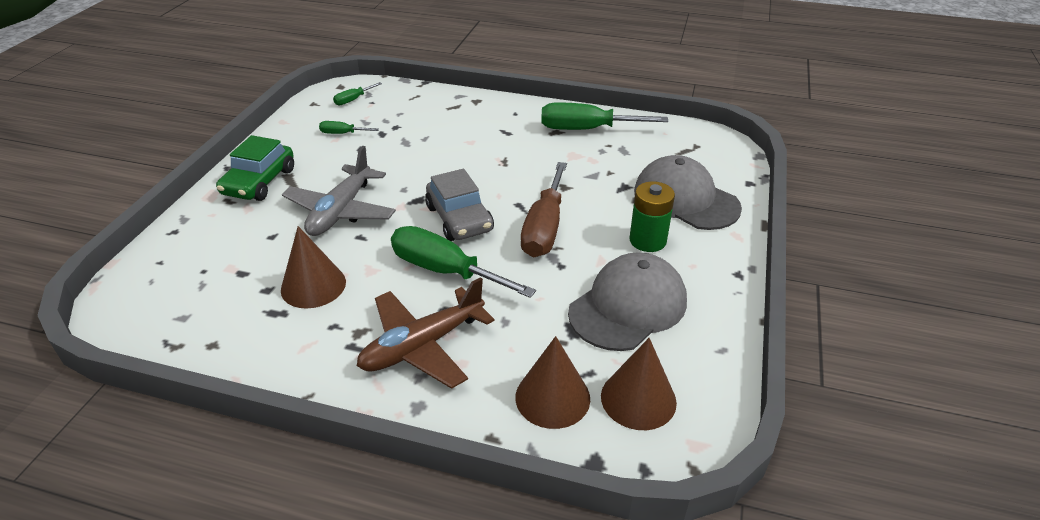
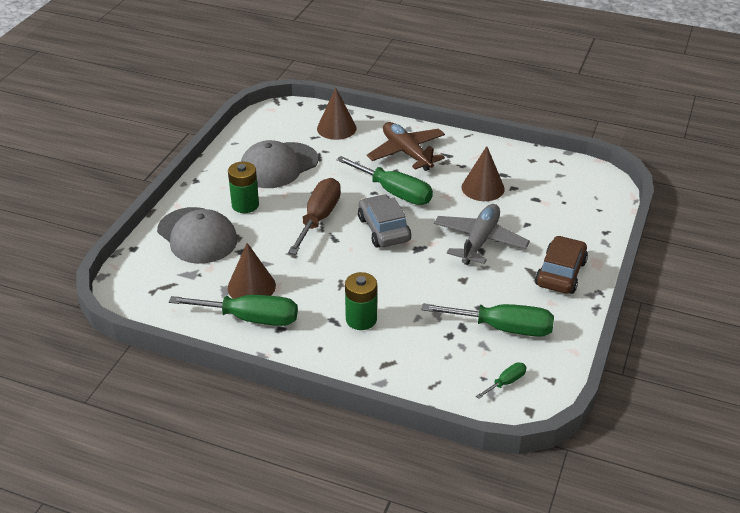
camera: 175 degrees left, 0 degrees up
green car [216,135,294,201] -> brown car [535,236,588,294]
green screwdriver [319,121,379,134] -> green screwdriver [422,304,554,337], size x2.12
brown plane [357,277,495,389] -> brown plane turned 90 degrees counterclockwise [367,122,445,171]
brown cone [601,338,677,430] -> brown cone moved to [228,243,276,299]
none -> green battery [345,272,377,330]

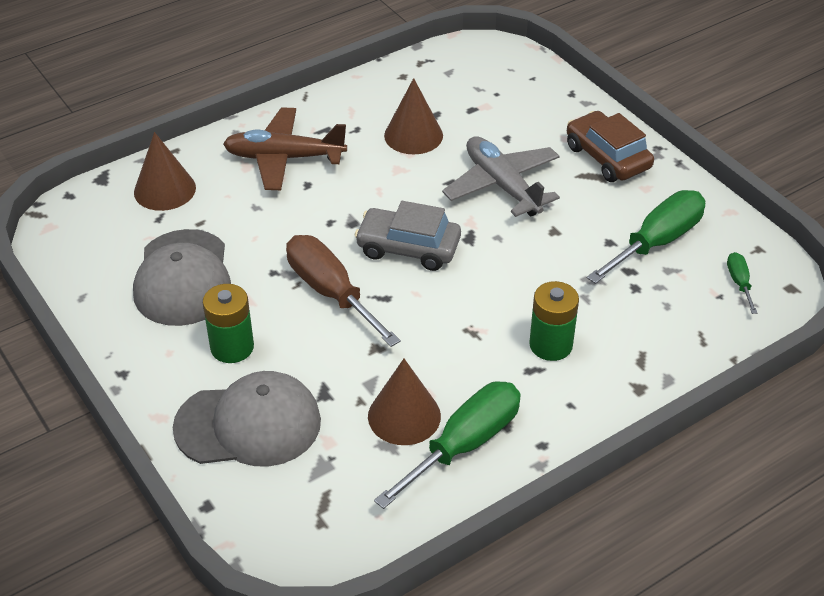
camera: 55 degrees left, 5 degrees up
green screwdriver [336,156,433,205] -> none

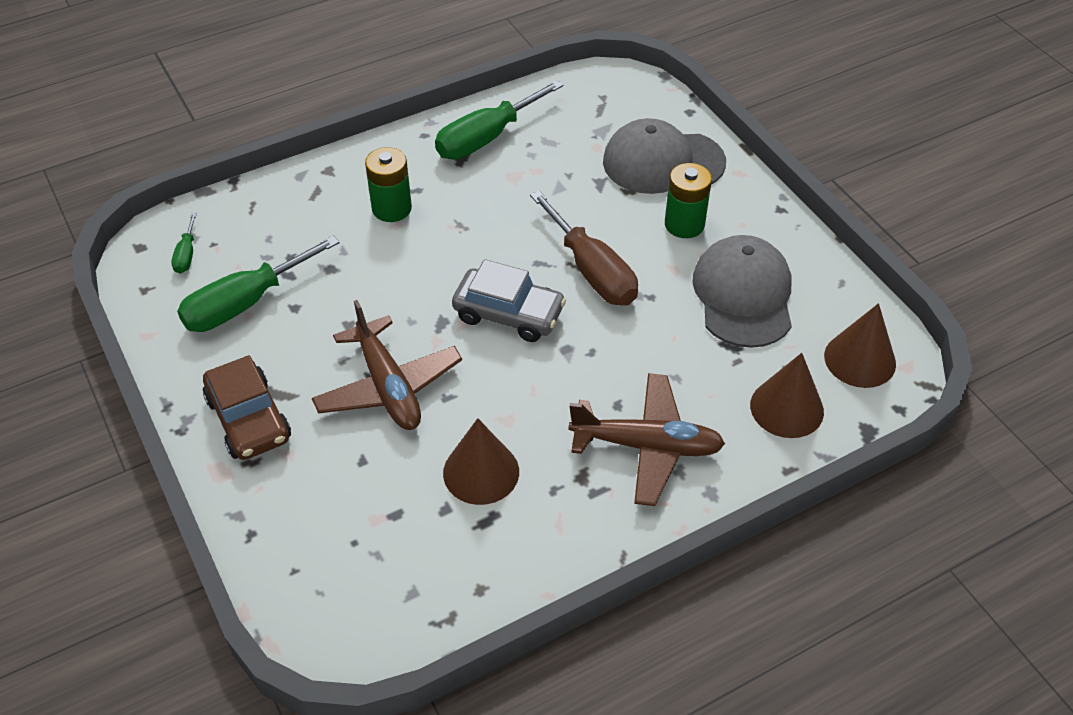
camera: 175 degrees left, 5 degrees up
brown cone [368,359,441,445] -> brown cone moved to [824,303,896,388]
grey plane [442,136,560,217] -> brown plane [312,300,462,430]

